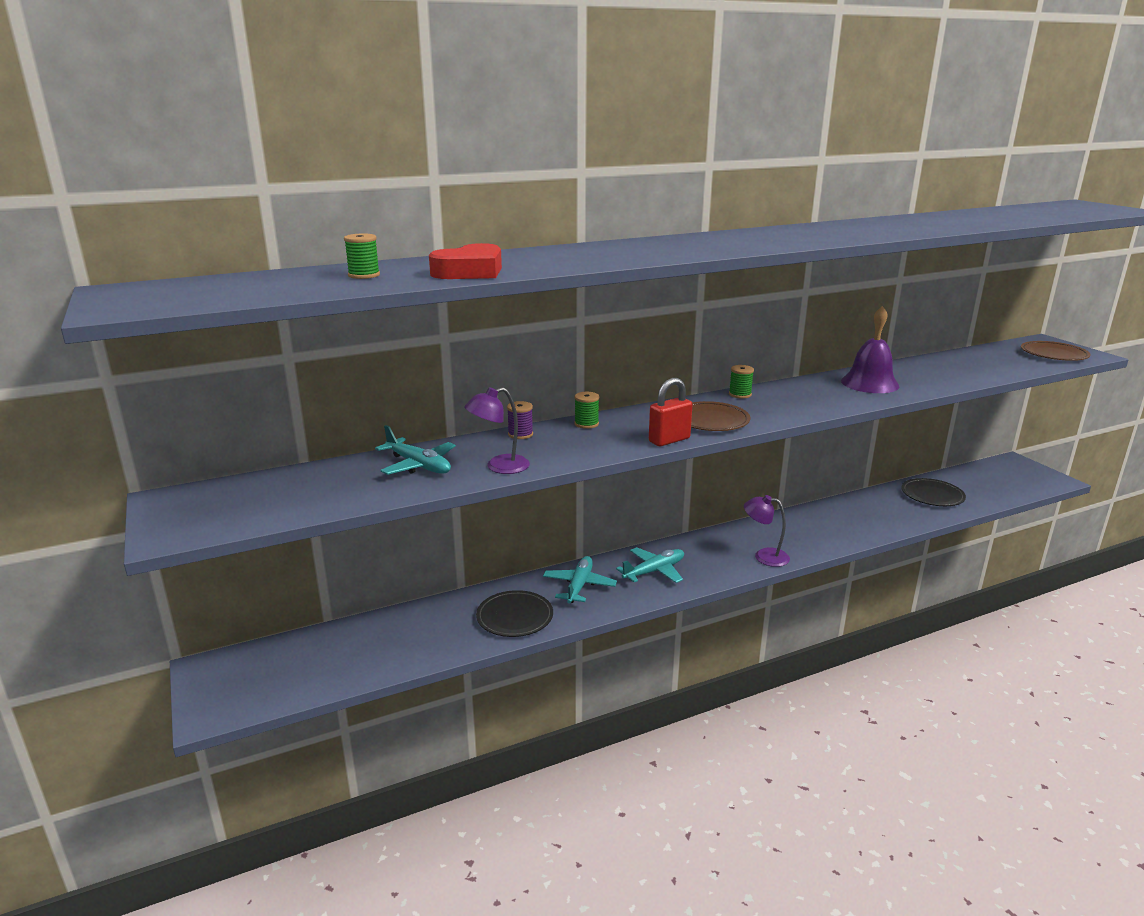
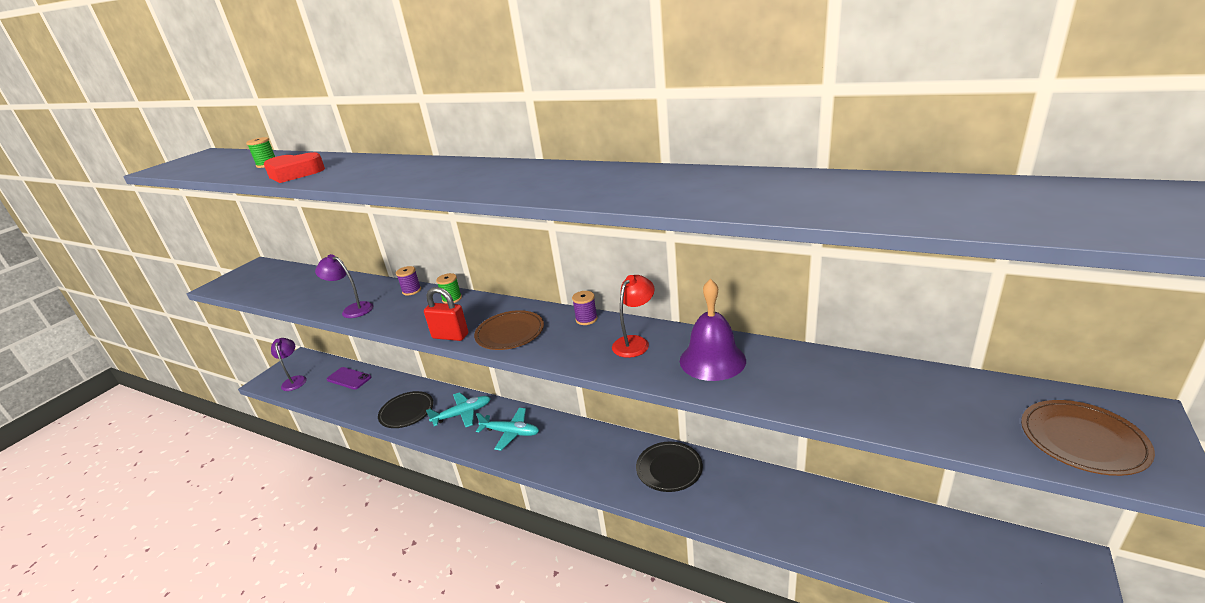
camera: 55 degrees right, 5 degrees up
turquoise plane [375,425,456,475] -> none
green spool [729,365,754,398] -> purple spool [572,291,598,325]
purple lamp [744,495,790,567] -> purple lamp moved to [271,338,307,391]
black plate [901,478,966,506] -> black plate moved to [636,442,703,492]
none -> purple phone [327,367,371,390]
none -> red lamp [612,275,655,358]

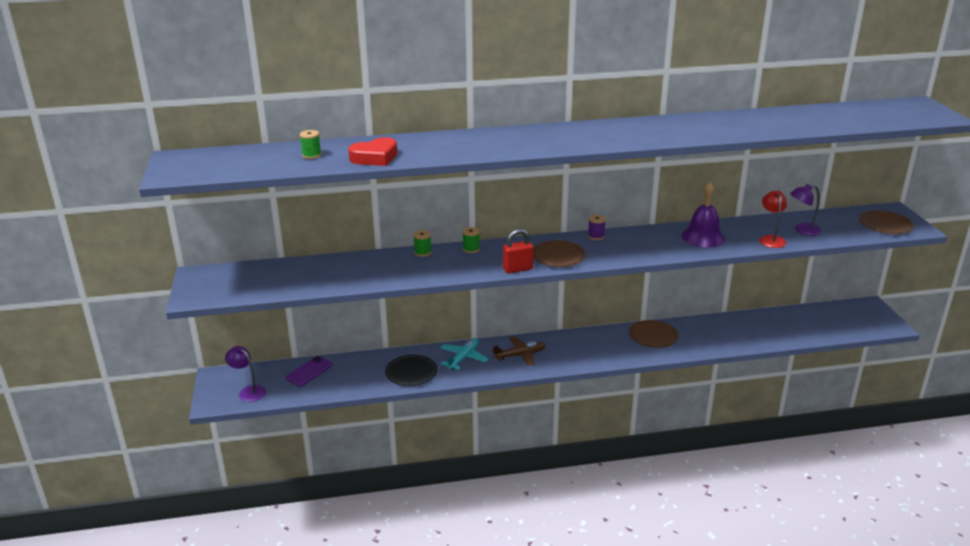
camera: 40 degrees left, 0 degrees up
purple lamp [315,254,373,318] -> purple lamp moved to [790,184,821,236]
purple phone [327,367,371,390] -> purple phone turned 45 degrees counterclockwise [286,356,333,386]
purple spool [396,266,421,296] -> green spool [413,230,431,257]
turquoise plane [476,408,539,451] -> brown plane [492,336,546,366]
red lamp [612,275,655,358] -> red lamp moved to [759,190,787,248]
black plate [636,442,703,492] -> brown plate [629,320,679,348]

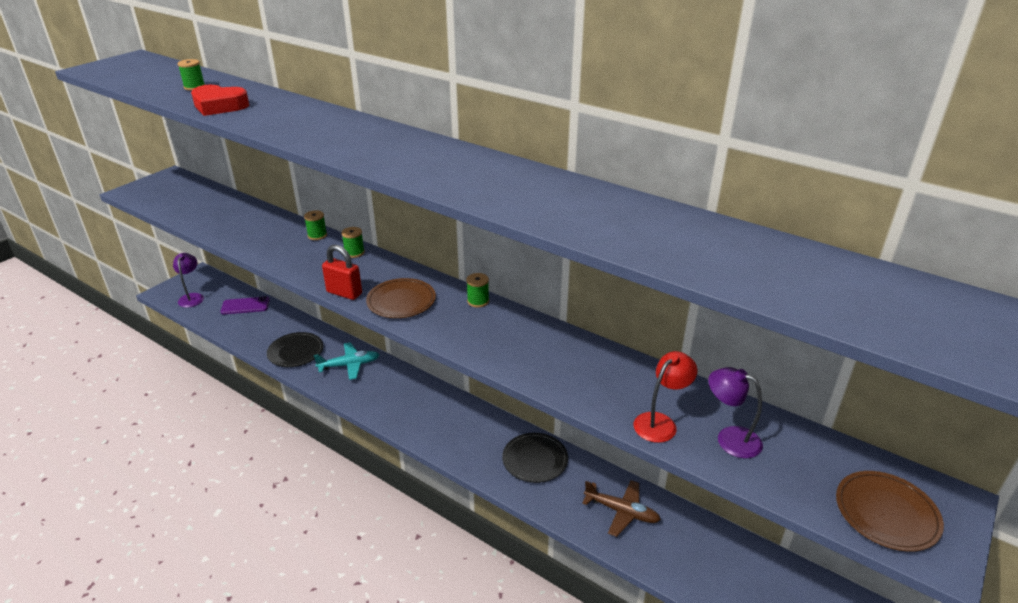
camera: 45 degrees right, 5 degrees up
brown plane [492,336,546,366] -> brown plane moved to [582,480,661,537]
purple spool [588,215,606,240] -> green spool [466,273,489,308]
brown plate [629,320,679,348] -> black plate [502,433,568,483]
purple bell [682,182,725,247] -> none

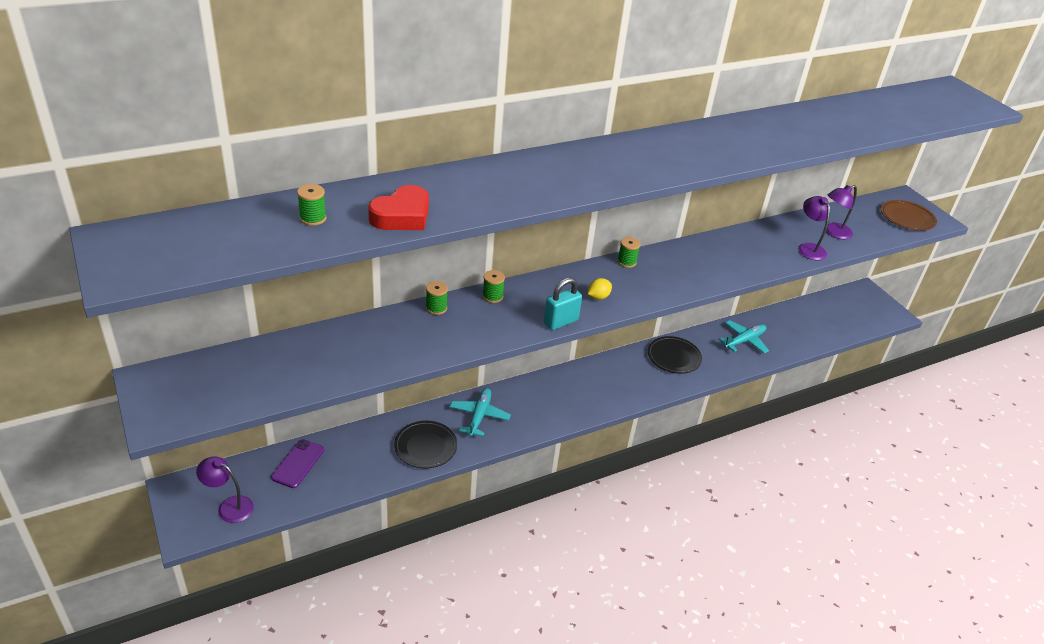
camera: 65 degrees left, 5 degrees up
red padlock [322,245,362,300] -> turquoise padlock [544,277,582,330]
brown plate [366,278,436,318] -> yellow lemon [588,278,612,300]
brown plane [582,480,661,537] -> turquoise plane [719,320,769,353]
red lamp [634,351,697,443] -> purple lamp [798,196,830,260]

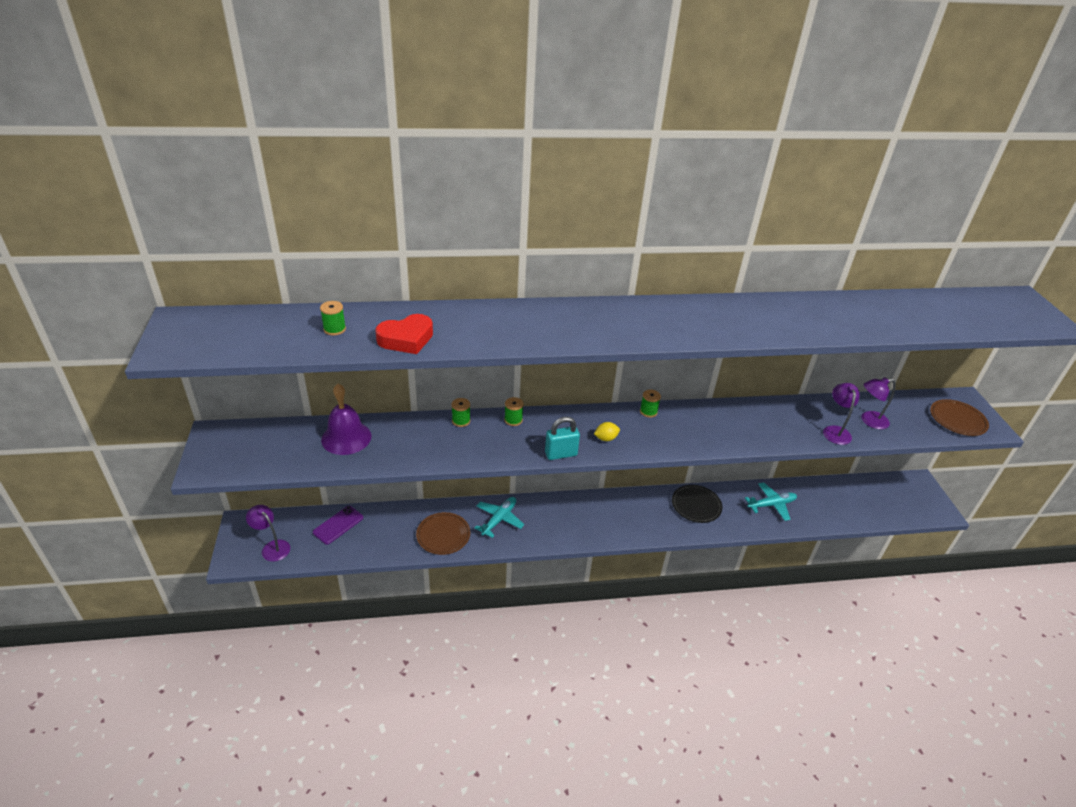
camera: 20 degrees right, 0 degrees up
black plate [394,421,457,468] -> brown plate [416,512,470,555]
none -> purple bell [321,384,371,455]

